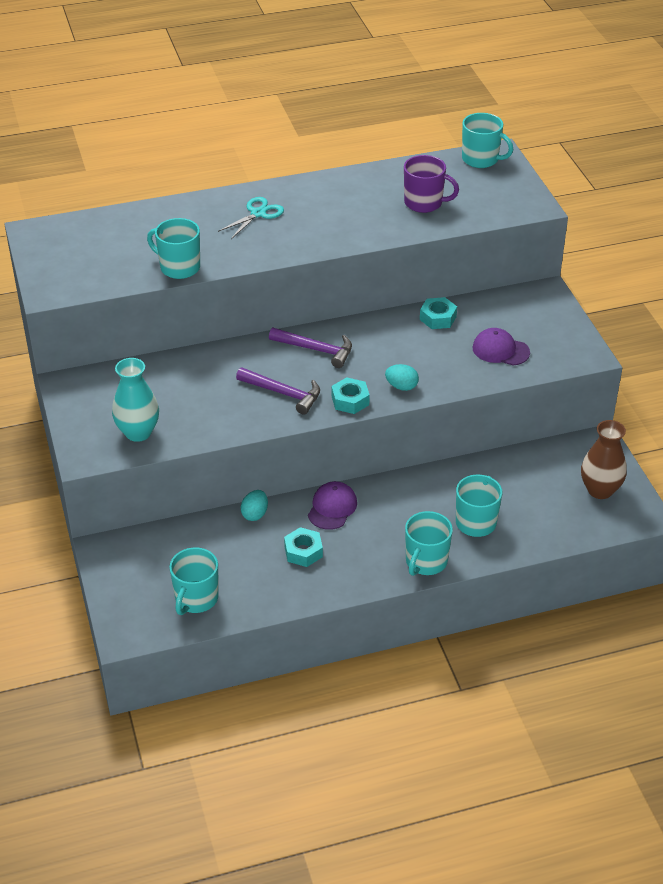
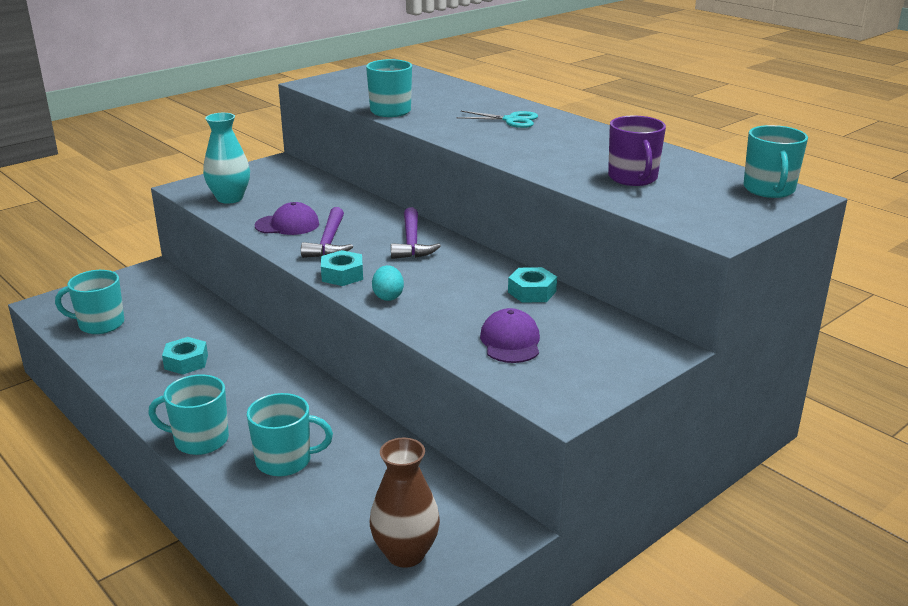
camera: 65 degrees right, 15 degrees down
turquoise egg [240,490,268,521] -> none
purple cap [308,481,357,530] -> purple cap moved to [255,202,319,235]

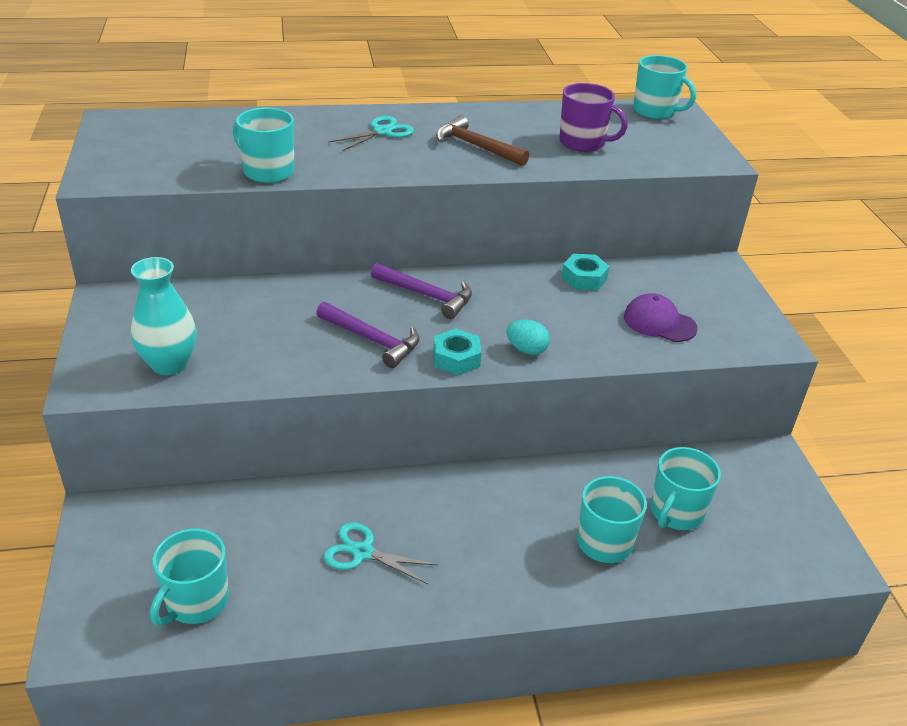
camera: 60 degrees left, 10 degrees up
turquoise mug [148,374,229,455] -> turquoise mug moved to [650,447,721,530]
turquoise nut [162,337,208,375] -> turquoise scissors [324,522,437,584]
purple cap [255,202,319,235] -> none
brown vase [370,438,440,568] -> none
none -> brown hammer [436,115,529,166]

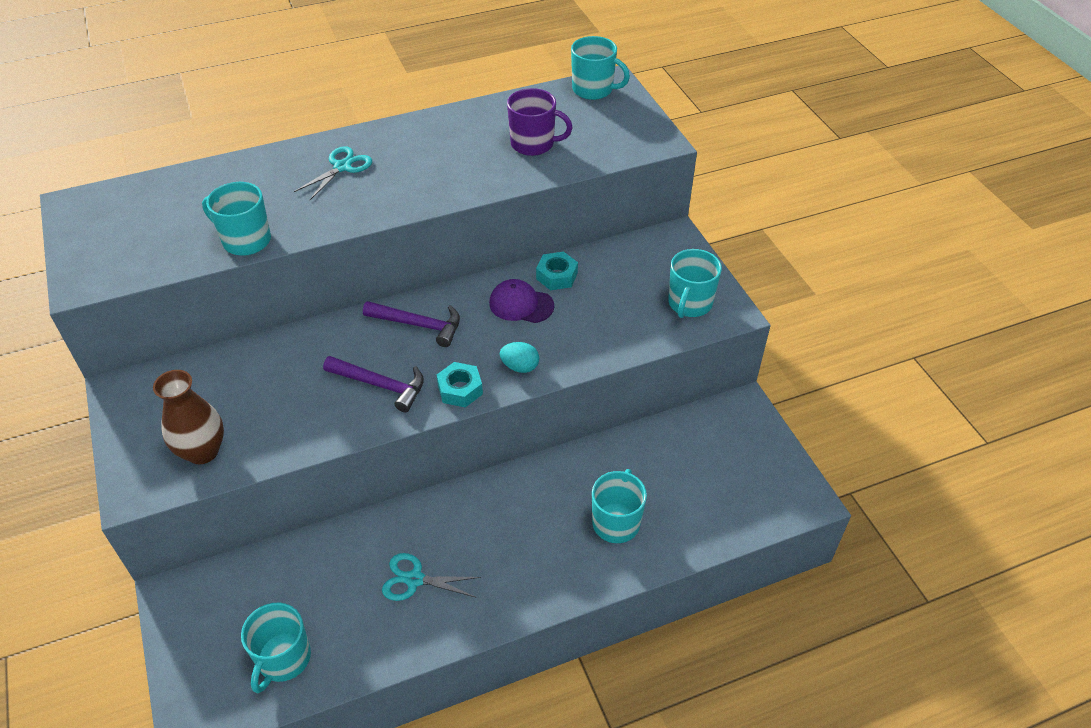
camera: 10 degrees left, 10 degrees up
turquoise vase [131,257,197,375] -> brown vase [153,370,224,464]
brown hammer [436,115,529,166] -> none
purple cap [624,293,698,342] -> purple cap moved to [489,279,554,323]
turquoise mug [650,447,721,530] -> turquoise mug moved to [668,249,722,318]

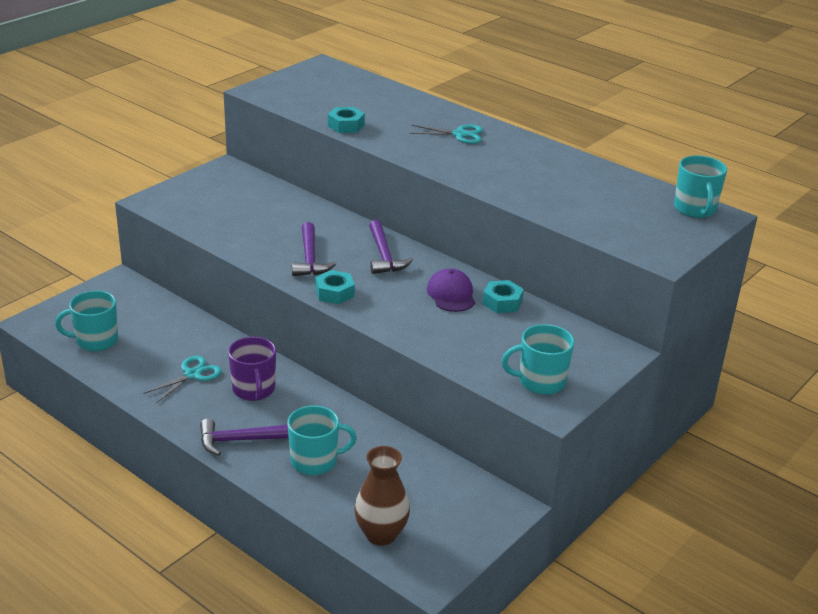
camera: 60 degrees right, 15 degrees down
brown vase [153,370,224,464] -> brown vase moved to [354,446,410,546]
turquoise mug [202,182,271,256] -> turquoise nut [328,107,365,133]
turquoise scissors [382,553,481,601] -> turquoise scissors turned 60 degrees clockwise [143,356,222,403]
turquoise egg [499,342,539,373] -> none
purple mug [507,88,573,156] -> purple mug moved to [228,337,276,401]
none -> purple hammer [200,418,289,456]

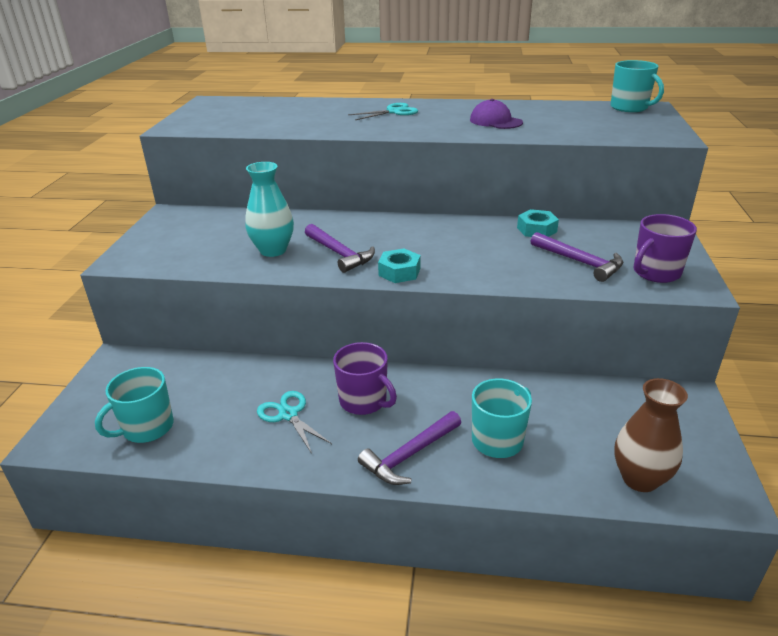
camera: 30 degrees left, 0 degrees up
turquoise scissors [143,356,222,403] -> turquoise scissors turned 45 degrees counterclockwise [257,391,332,454]
turquoise nut [328,107,365,133] -> none
purple hammer [369,220,413,274] -> purple hammer moved to [531,232,623,282]
purple cap [427,268,475,312] -> purple cap moved to [470,99,523,129]
turquoise mug [502,324,575,395] -> purple mug [633,214,697,283]
none -> turquoise vase [245,162,294,257]

